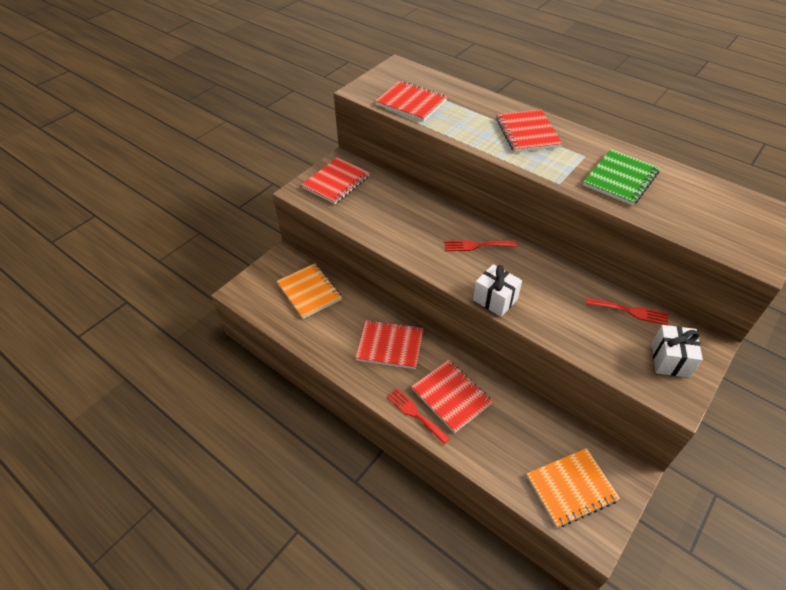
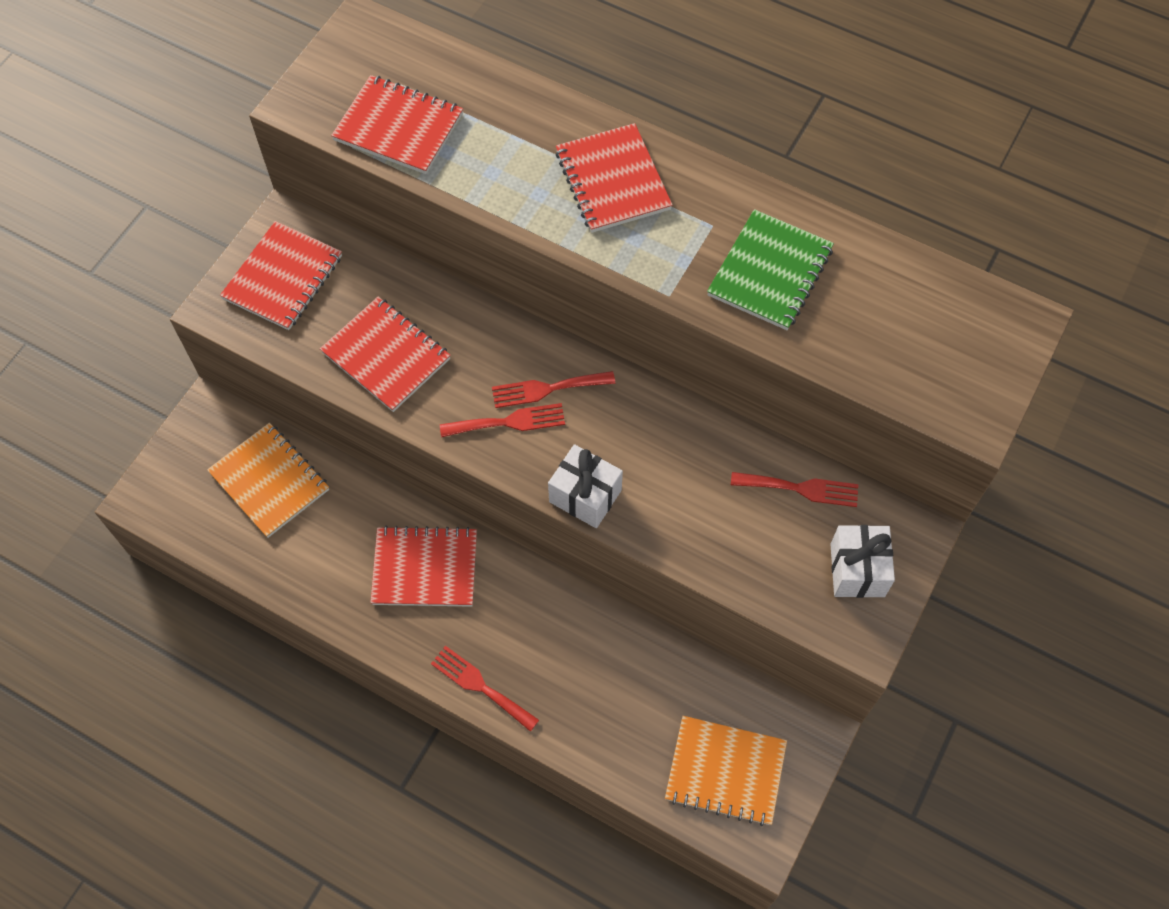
camera: 10 degrees left, 15 degrees up
red notebook [411,360,493,433] -> red notebook moved to [320,297,451,412]
orange notebook [527,448,620,528] -> orange notebook turned 45 degrees clockwise [665,716,787,826]
none -> red fork [440,403,565,437]

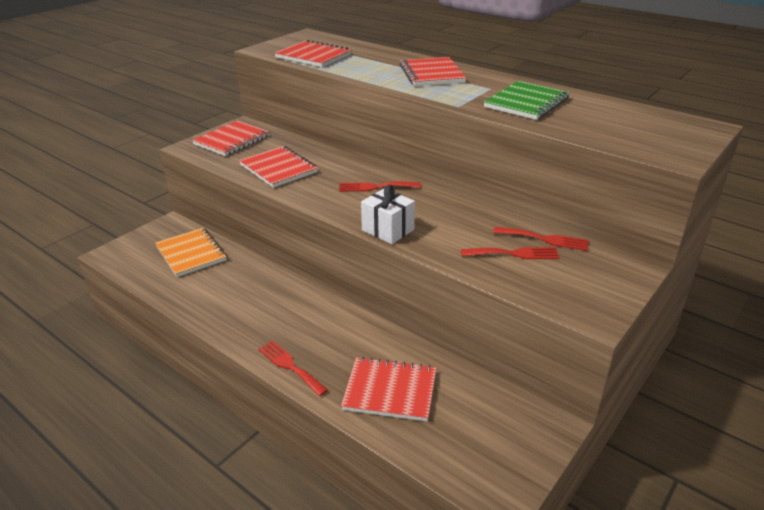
camera: 10 degrees right, 30 degrees down
red notebook [370,526,477,607] -> red notebook moved to [341,357,436,421]
red fork [440,403,565,437] -> red fork moved to [461,247,560,259]
orange notebook [665,716,787,826] -> none
white gift [830,525,895,598] -> none

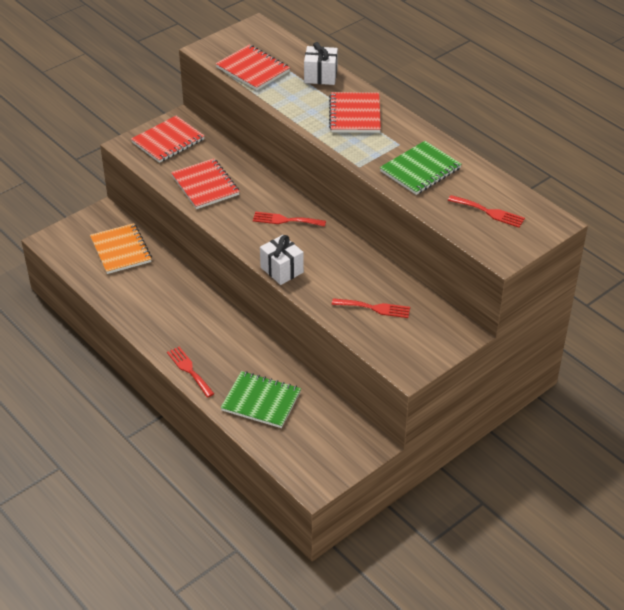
camera: 10 degrees right, 10 degrees up
red notebook [341,357,436,421] -> green notebook [221,371,301,428]
red fork [493,227,589,251] -> red fork moved to [448,195,525,228]
none -> white gift [304,42,338,85]

